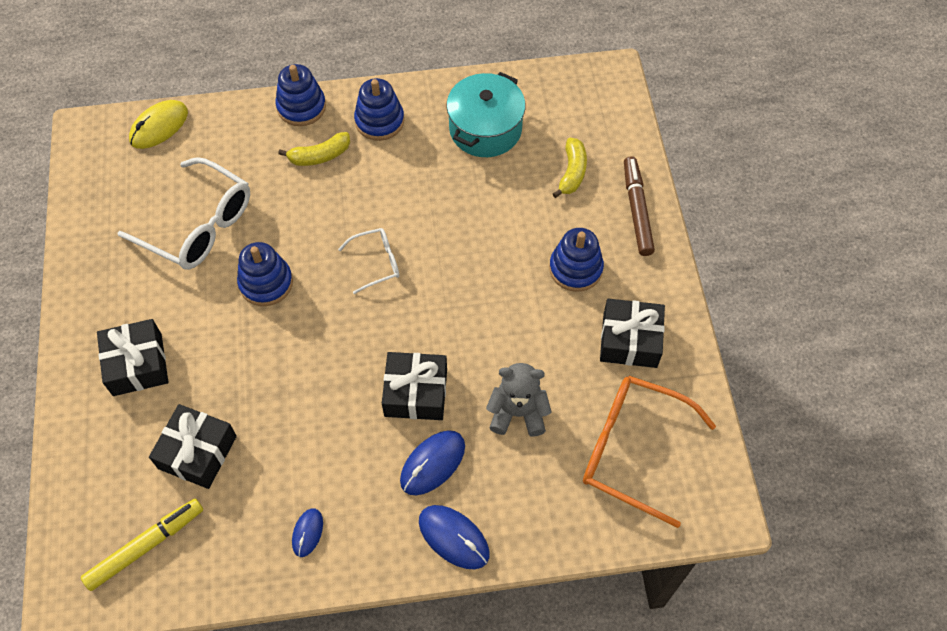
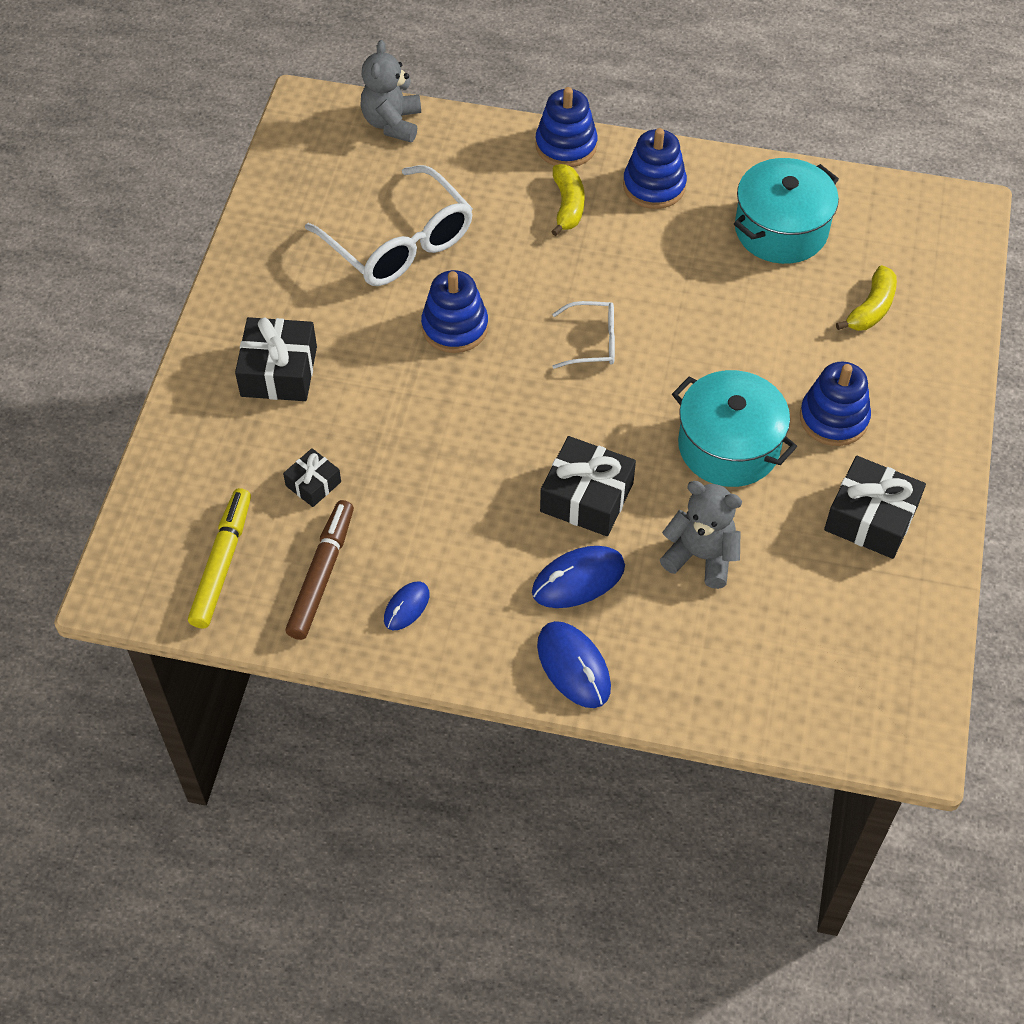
camera: 20 degrees right, 5 degrees down
yellow marker [81,498,203,591] -> yellow marker turned 60 degrees counterclockwise [188,488,251,629]
yellow mouse [129,100,188,149] -> grey teddy bear [360,40,421,143]
black gift [149,404,237,489] -> black gift [283,448,341,507], size x0.56
yellow banana [279,132,350,166] -> yellow banana turned 90 degrees counterclockwise [551,164,585,236]
orange glasses [583,376,716,528] -> none
brown marker [624,156,655,256] -> brown marker moved to [286,500,354,640]
none -> turquoise pot [672,370,797,487]

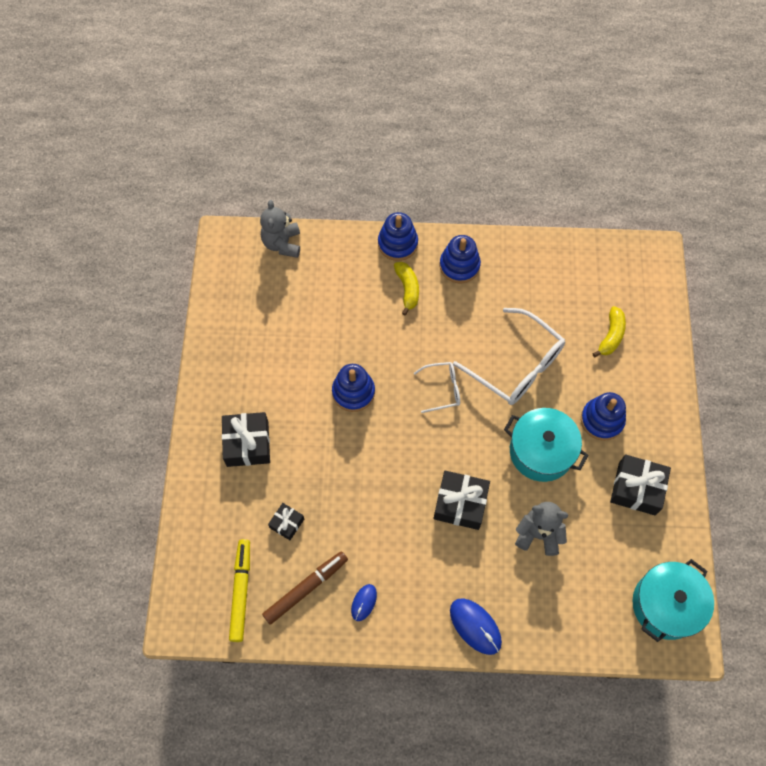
camera: 10 degrees left, 10 degrees up
brown marker [286,500,354,640] -> brown marker turned 45 degrees clockwise [262,551,348,625]
white glasses [305,165,473,286] -> white glasses moved to [453,308,565,405]
blue mouse [532,546,625,608] -> none
turquoise pot [734,158,839,264] -> turquoise pot moved to [632,559,714,642]

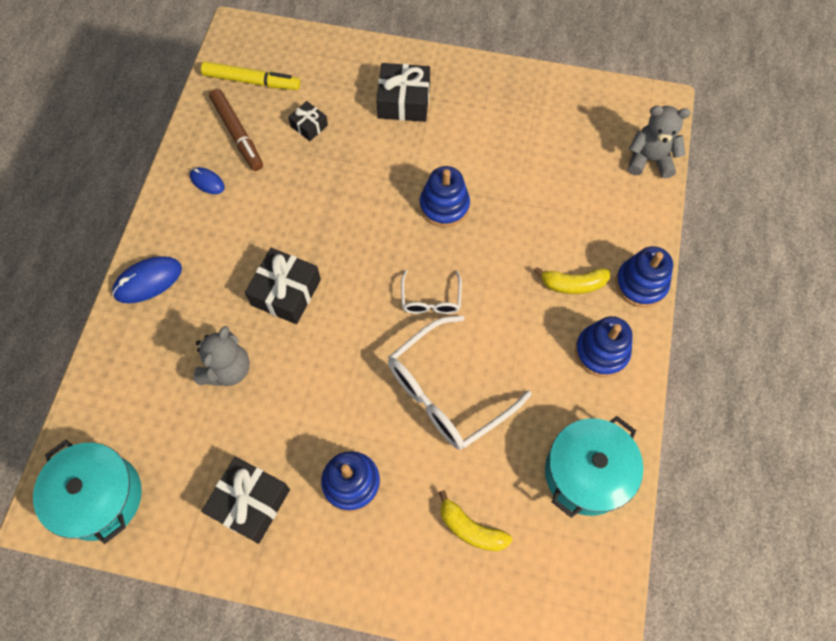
camera: 100 degrees right, 0 degrees up
turquoise pot [504,408,588,482] -> turquoise pot moved to [545,416,643,518]

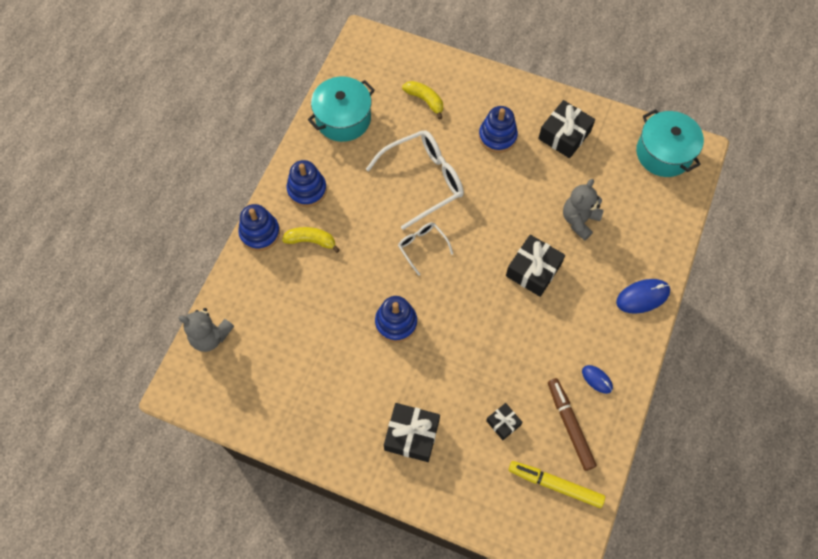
camera: 170 degrees left, 0 degrees up
white glasses [401,270,462,314] -> white glasses turned 45 degrees counterclockwise [398,222,453,276]

